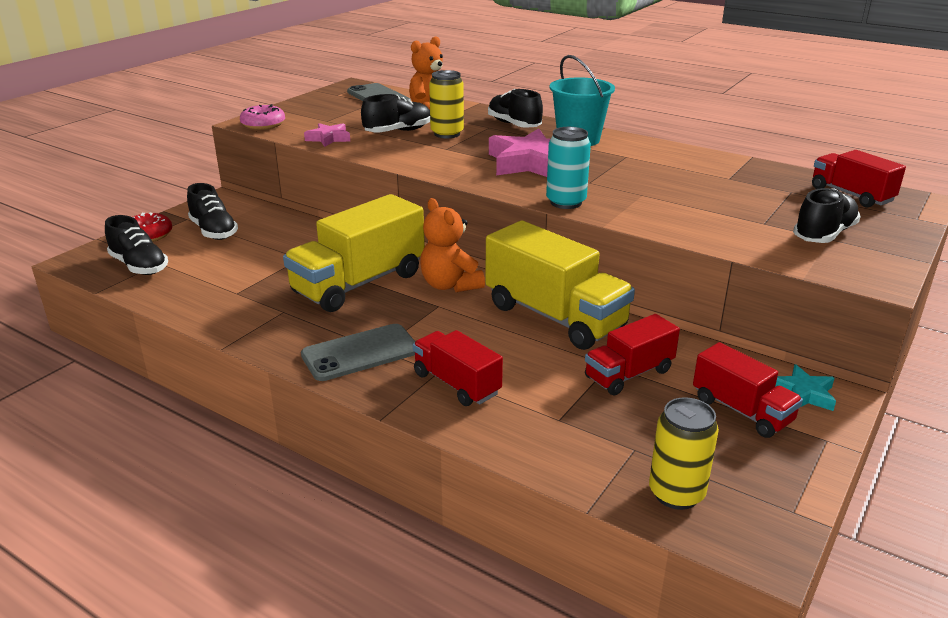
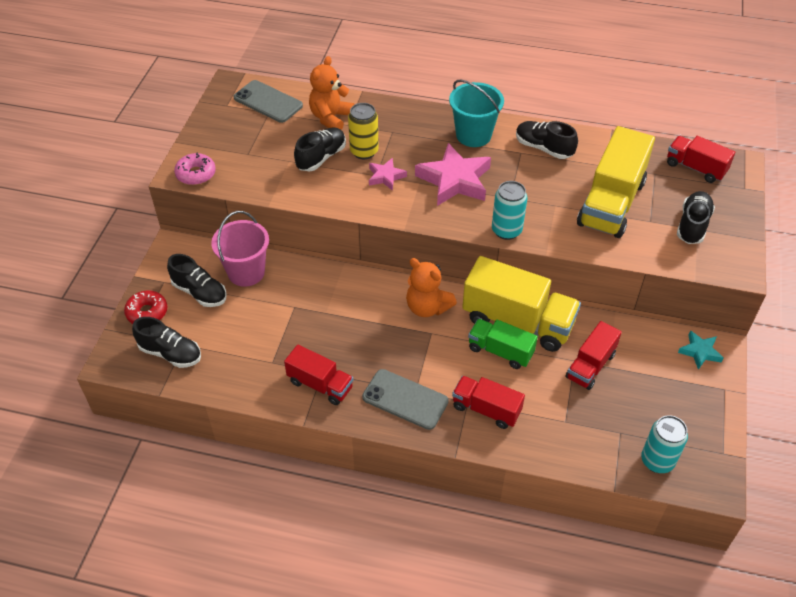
camera: 20 degrees left, 20 degrees up
yellow truck [283,194,425,312] -> yellow truck moved to [577,126,655,238]
grey phone [301,324,415,381] -> grey phone turned 75 degrees clockwise [362,369,449,430]
pink star [304,123,350,147] -> pink star moved to [369,158,407,191]
black shoe [488,89,543,128] -> black shoe moved to [516,121,578,159]
yellow can [649,397,719,510] -> turquoise can [641,415,688,473]
red truck [693,342,803,438] -> red truck moved to [284,345,353,405]
none -> pink bucket [211,211,269,287]
none -> green truck [468,319,538,369]

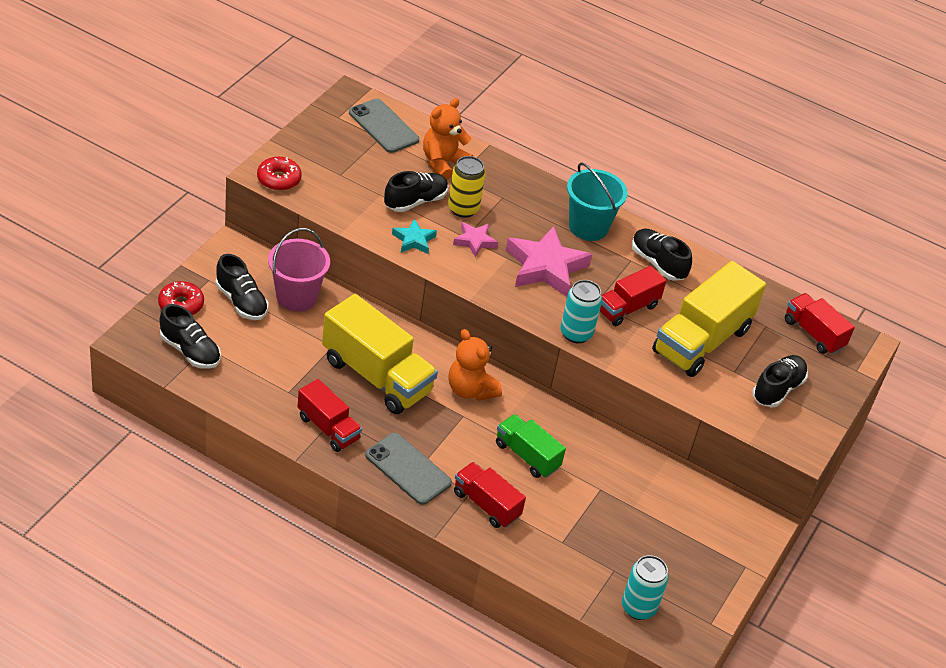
camera: 10 degrees right, 5 degrees down
pink donut [174,153,216,185] -> red donut [257,157,302,191]
yellow truck [462,256,581,352] -> yellow truck moved to [322,294,438,414]
red truck [566,321,622,390] -> red truck moved to [600,266,666,326]
turquoise star [678,330,724,370] -> turquoise star moved to [392,218,437,254]

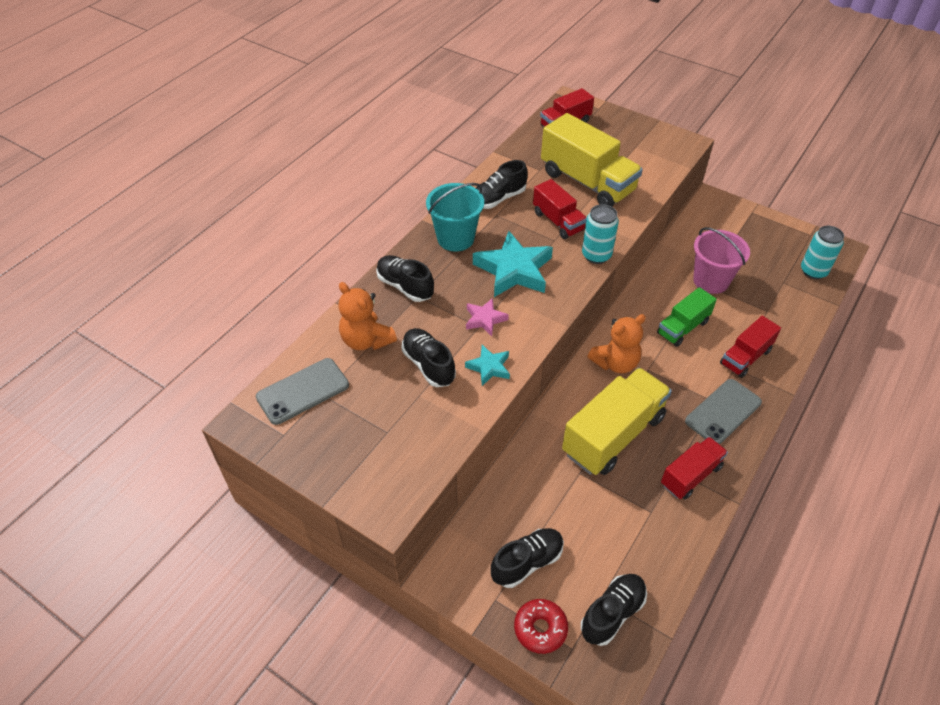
camera: 80 degrees left, 5 degrees up
red donut [257,157,302,191] -> none
pink bucket [268,228,330,312] -> pink bucket moved to [693,227,750,294]
yellow can [448,156,486,218] -> none
pink star [506,226,592,297] -> turquoise star [473,231,553,297]
black shoe [752,355,808,407] -> black shoe moved to [376,255,434,302]

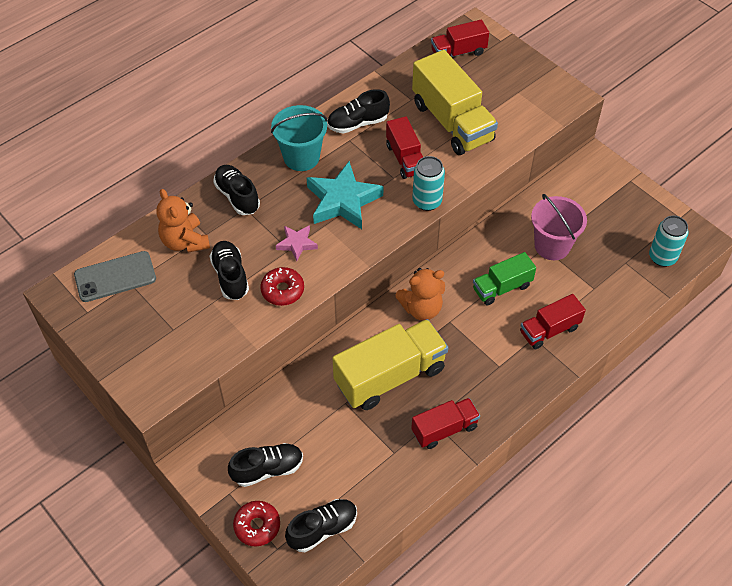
camera: 15 degrees right, 5 degrees up
turquoise star [465,345,510,386] -> red donut [260,267,304,306]
grey phone [685,379,762,444] -> none

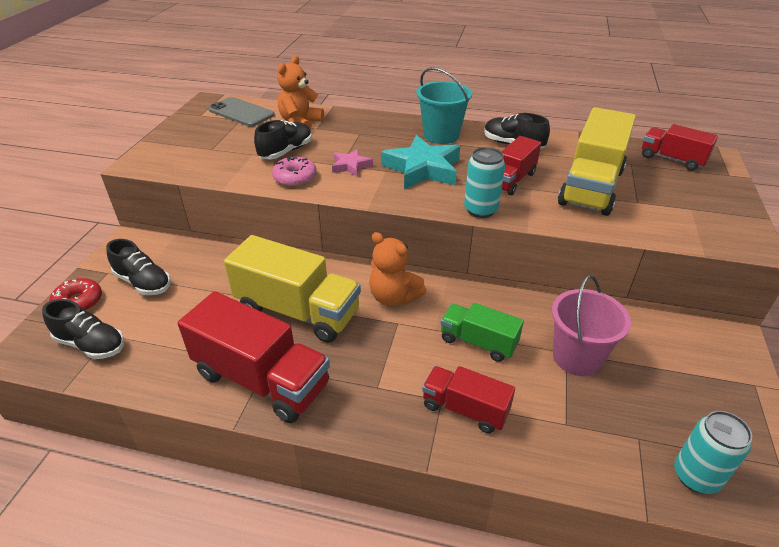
camera: 55 degrees right, 15 degrees down
black shoe [213,165,260,215] -> none
red donut [260,267,304,306] -> pink donut [272,156,317,187]
red truck [411,398,480,449] -> red truck [178,291,330,423], size x1.74

